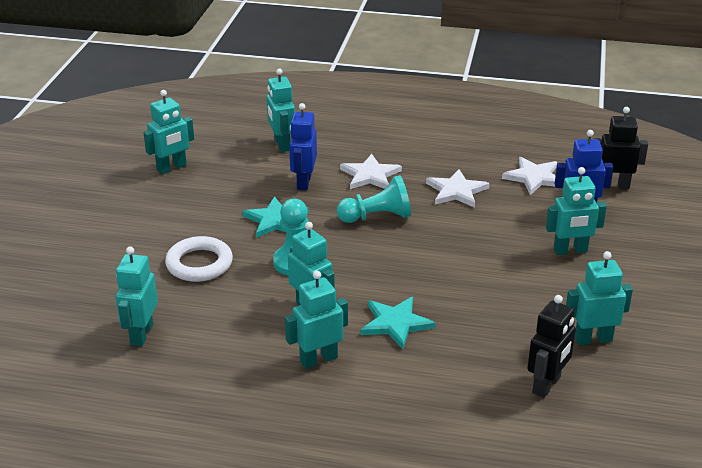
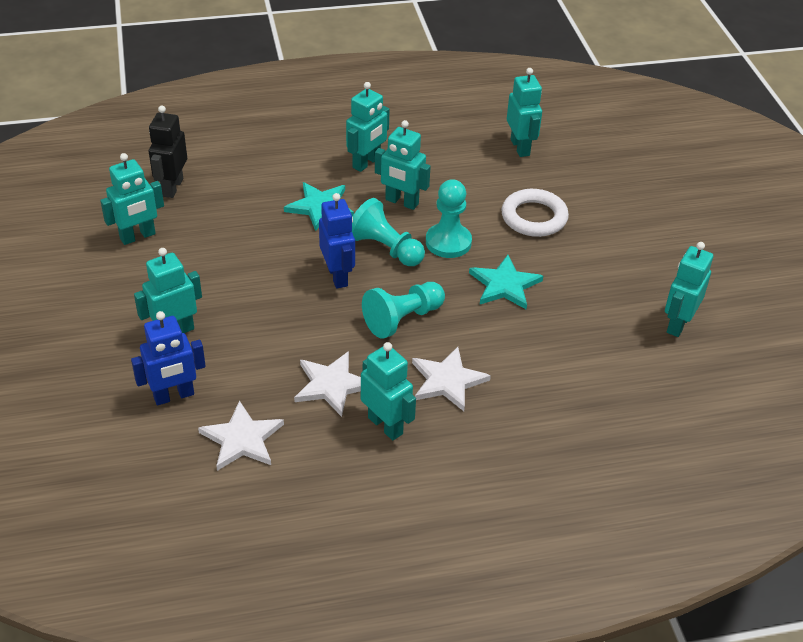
camera: 155 degrees right, 10 degrees up
turquoise robot [267,68,295,152] -> turquoise robot moved to [361,342,416,441]
blue robot [289,103,317,190] -> blue robot moved to [319,193,355,288]
black robot [594,107,648,189] -> none
none -> turquoise pawn [352,198,425,266]

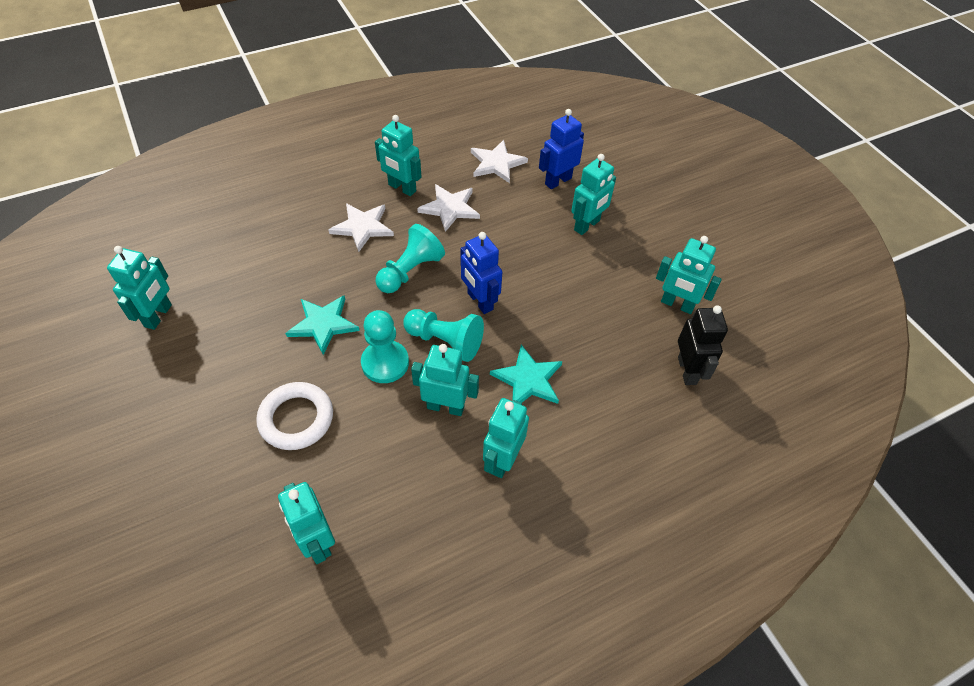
camera: 165 degrees right, 10 degrees up
turquoise robot [100,153,164,245] -> turquoise robot turned 105 degrees counterclockwise [656,236,722,314]

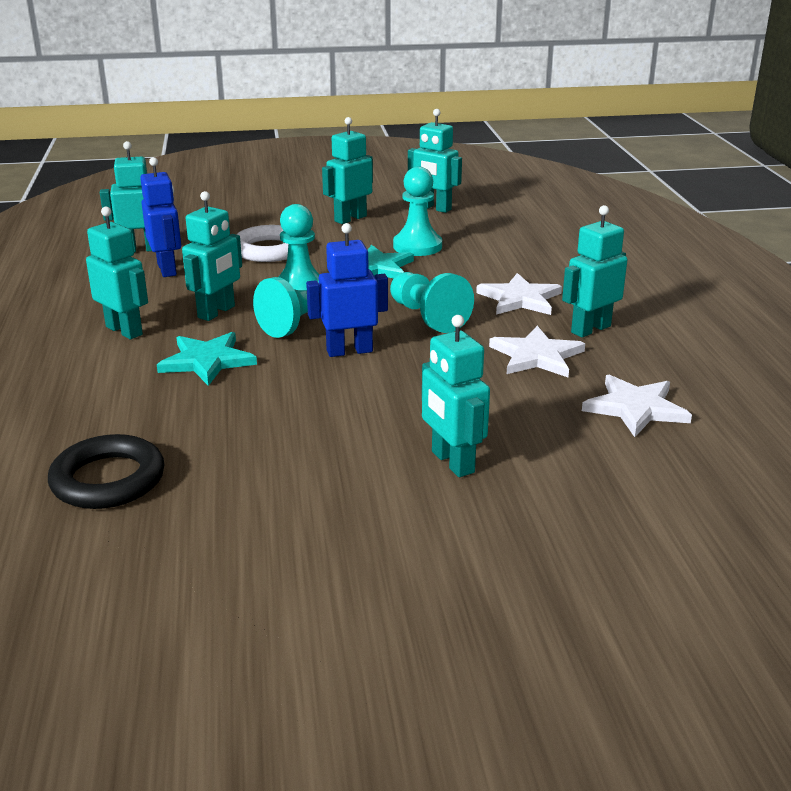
camera: 110 degrees right, 25 degrees down
blue robot [539,109,584,189] -> blue robot moved to [140,157,181,277]
turquoise robot [656,236,722,314] -> turquoise robot moved to [322,117,373,224]
black robot [678,305,728,385] -> black ring [48,434,165,509]
none -> turquoise pawn [393,167,442,256]

